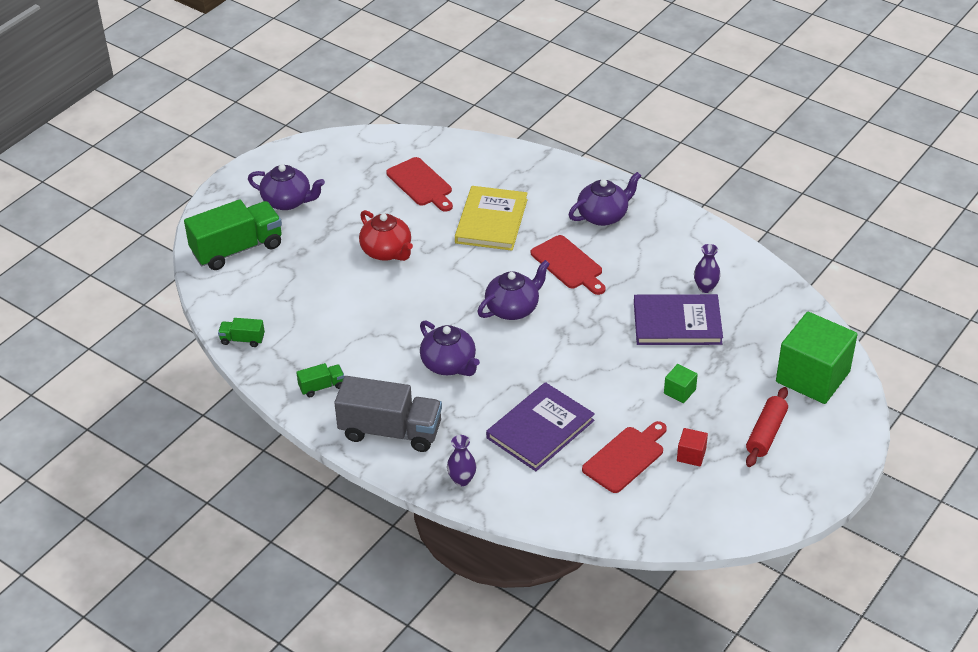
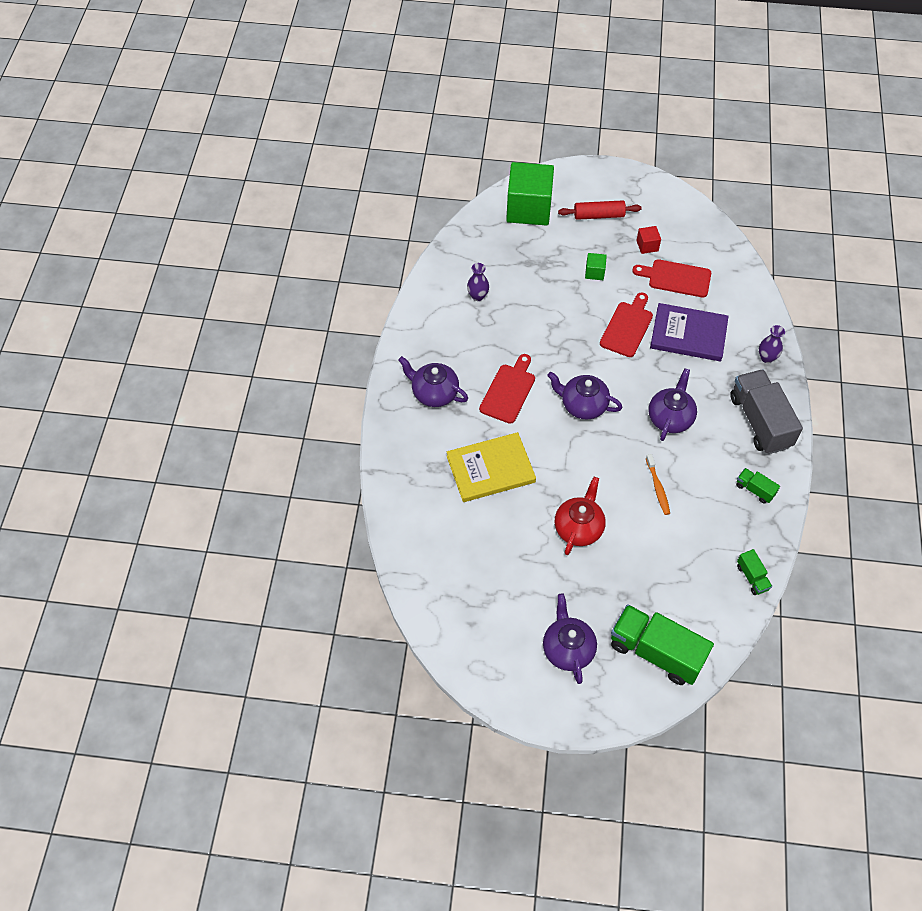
camera: 120 degrees left, 15 degrees up
red cutting board [386,157,453,212] -> red cutting board moved to [600,292,653,357]
purple book [634,294,723,345] -> none
none -> orange toothbrush [646,454,670,515]

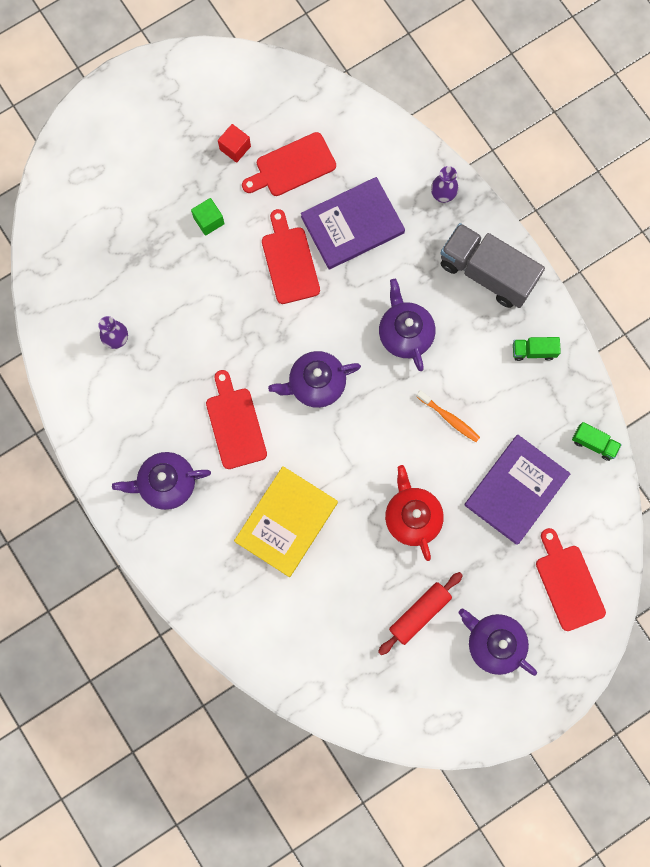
camera: 40 degrees left, 20 degrees up
green cube [506,162,554,226] -> none
red rolling pin [558,200,641,220] -> red rolling pin moved to [378,572,463,655]
green truck [611,604,714,685] -> red cutting board [536,528,606,631]
none -> purple book [464,435,571,545]

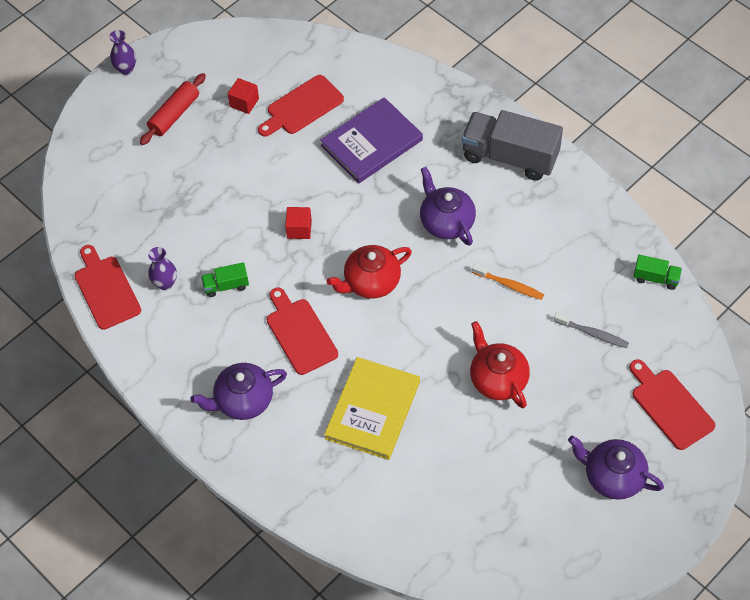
camera: 10 degrees left, 20 degrees down
green cube [191,198,225,236] -> none
red cutting board [262,209,320,304] -> red cutting board moved to [75,245,141,330]
purple teapot [268,351,361,408] -> red teapot [327,245,412,299]
red rolling pin [378,572,463,655] -> red rolling pin moved to [140,73,206,145]
purple vase [431,166,459,203] -> purple vase moved to [109,30,136,75]
purple book [464,435,571,545] -> grey toothbrush [554,312,629,348]
green truck [513,337,561,361] -> green truck moved to [201,262,249,297]
none -> red cube [285,207,312,239]

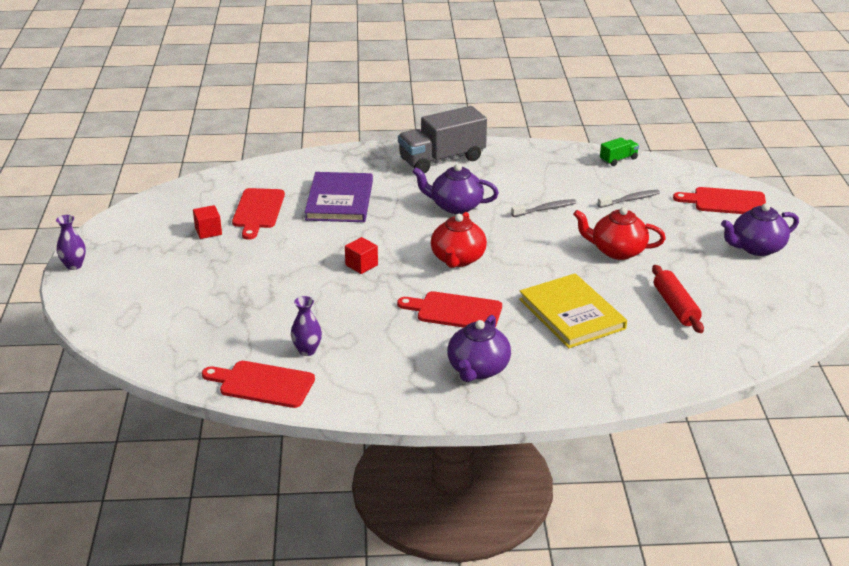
camera: 50 degrees left, 25 degrees down
red rolling pin [140,73,206,145] -> red rolling pin moved to [652,265,704,333]
green truck [201,262,249,297] -> none
orange toothbrush [472,264,544,300] -> grey toothbrush [511,199,577,217]

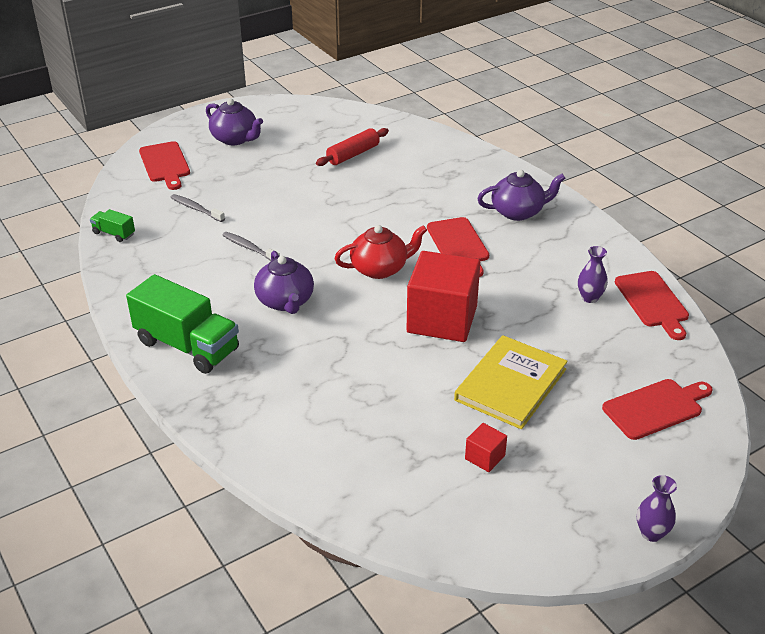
camera: 120 degrees left, 5 degrees up
red cutting board [232,188,285,240] -> red cutting board moved to [602,379,712,440]
purple book [304,172,373,222] -> none
red cube [345,237,378,274] -> red cube [407,251,480,342], size x2.36
grey truck [398,106,487,173] -> green truck [126,274,239,374]
yellow book [519,273,627,348] -> yellow book moved to [454,335,568,429]
red teapot [573,207,666,260] -> none

